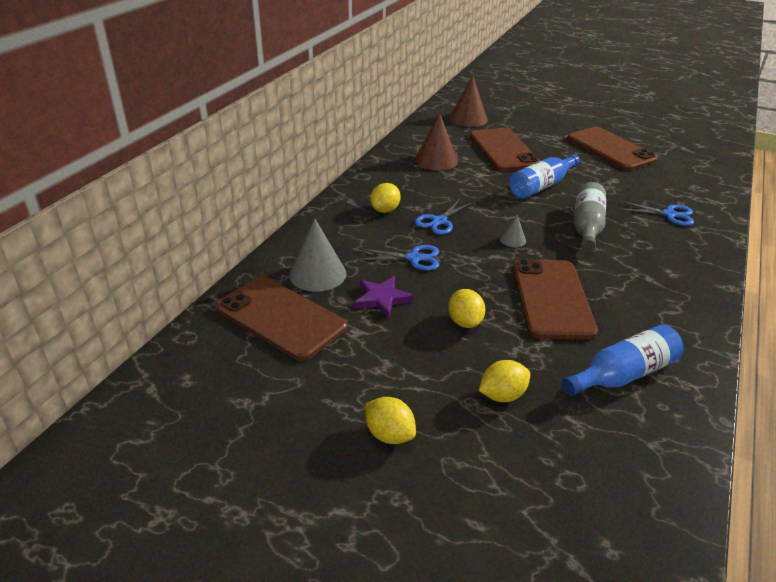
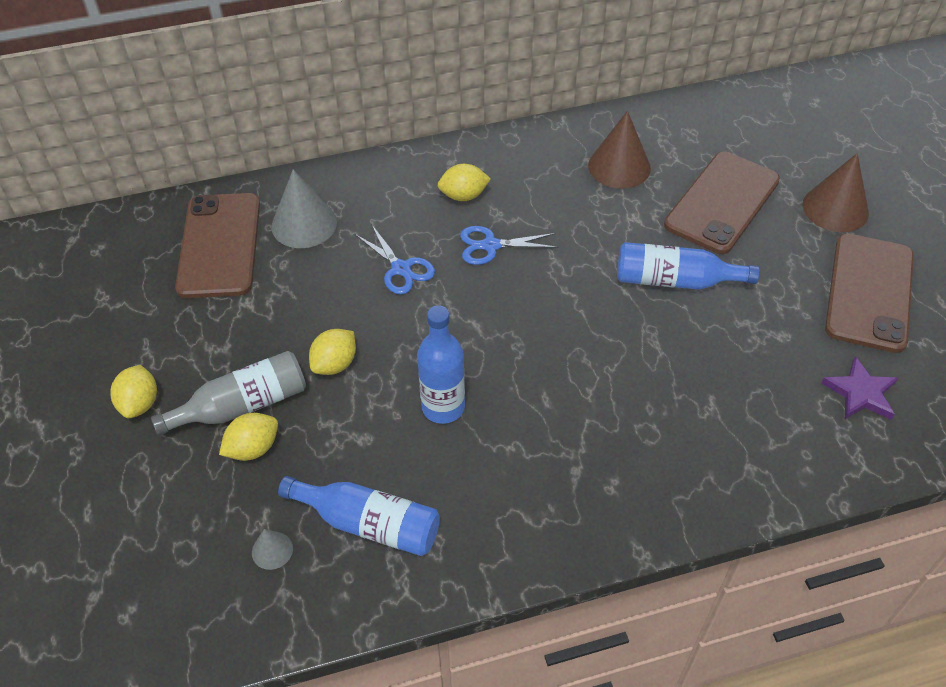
camera: 50 degrees right, 15 degrees up
purple star [355,276,414,318] -> purple star moved to [822,356,898,420]
brown cone [449,76,488,127] -> brown cone moved to [803,153,869,232]
yellow lemon [479,360,530,402] -> yellow lemon turned 60 degrees counterclockwise [219,413,278,461]
grey cone [500,215,526,247] -> grey cone moved to [252,529,293,570]
brown phone [513,259,598,340] -> blue bottle [417,305,465,424]
grey bottle [574,182,606,252] -> grey bottle moved to [151,351,306,436]
blue scissors [620,201,694,226] -> none

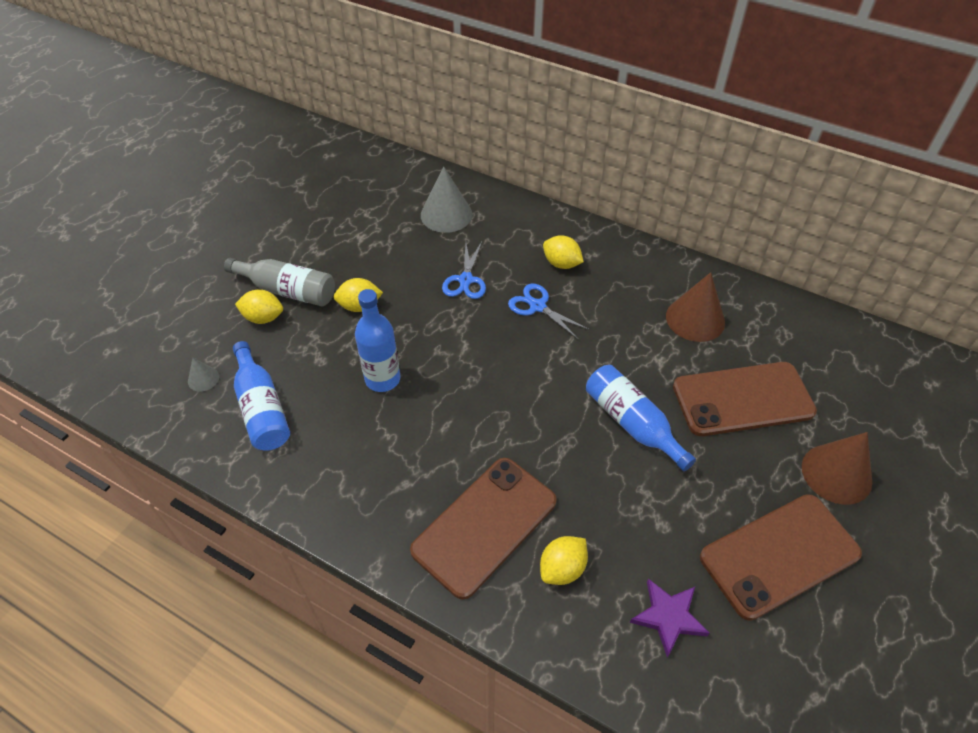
camera: 45 degrees right, 0 degrees up
yellow lemon [111,365,157,418] -> yellow lemon moved to [540,536,588,585]
brown phone [175,193,260,298] -> brown phone moved to [410,458,557,600]

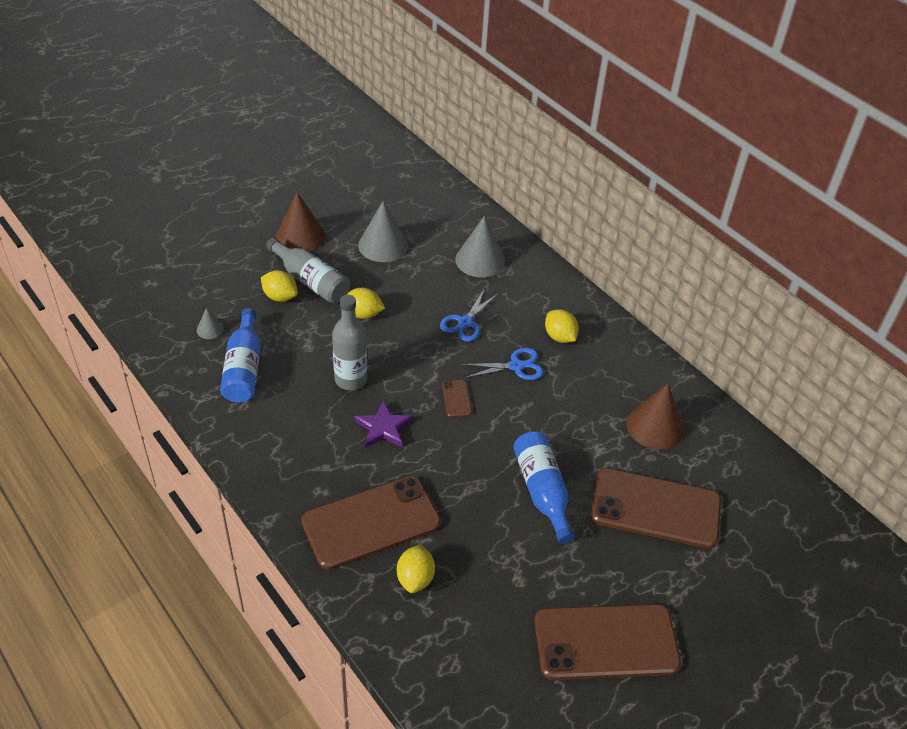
camera: 20 degrees right, 5 degrees down
blue bottle [355,289,401,392] -> grey bottle [332,295,367,390]
blue scissors [508,284,590,340] -> blue scissors turned 105 degrees clockwise [461,348,544,380]
yellow lemon [540,536,588,585] -> yellow lemon turned 60 degrees counterclockwise [397,544,435,593]
purple star [630,579,710,657] -> purple star moved to [355,400,413,448]
brown cone [802,432,872,505] -> brown cone moved to [276,192,326,252]
none -> grey cone [358,201,408,262]
none -> brown phone [442,380,472,417]

